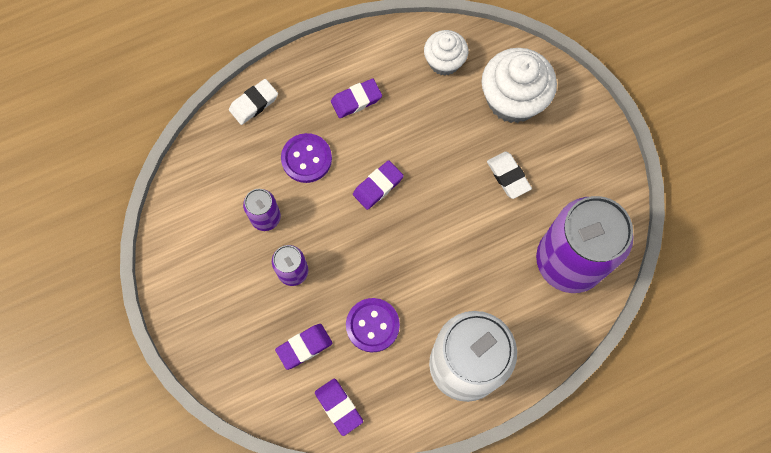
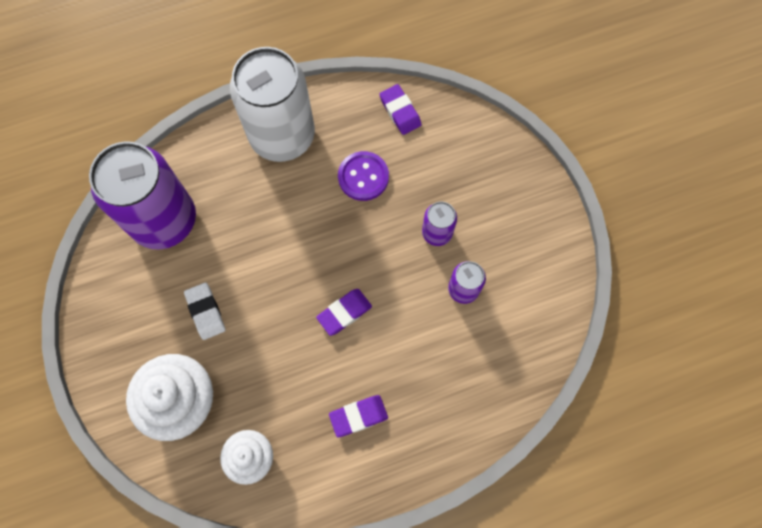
camera: 175 degrees left, 0 degrees up
white eraser [229,79,278,125] -> none
purple eraser [275,324,333,370] -> none
purple button [281,133,332,183] -> none

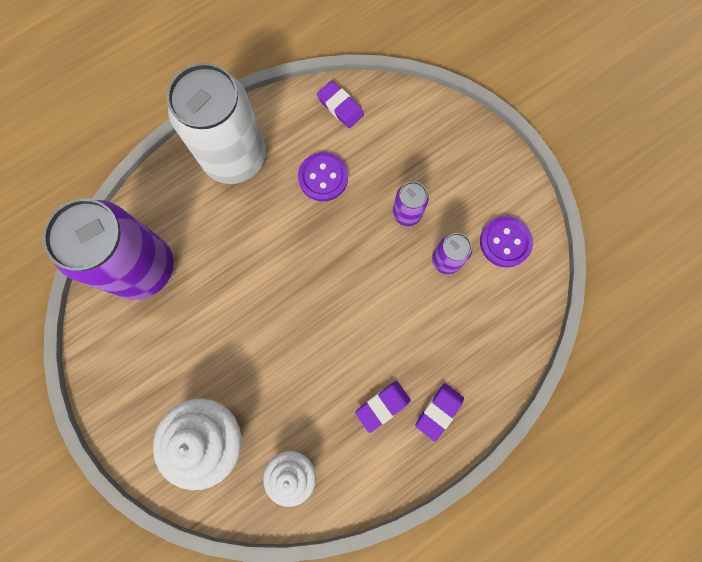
camera: 15 degrees left, 5 degrees up
white eraser [184,282,225,340] -> none
purple eraser [316,289,372,336] -> purple eraser moved to [416,383,464,442]
none -> purple button [480,216,533,267]

